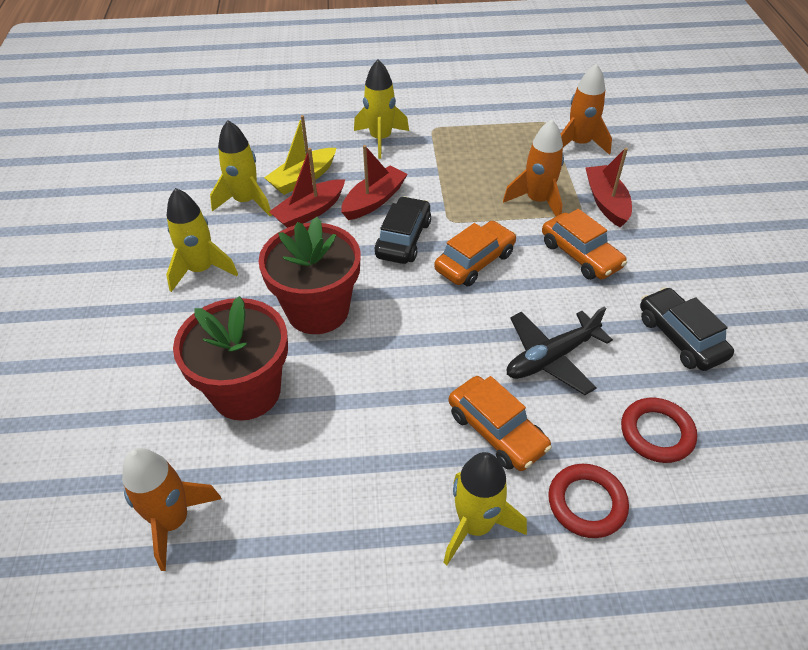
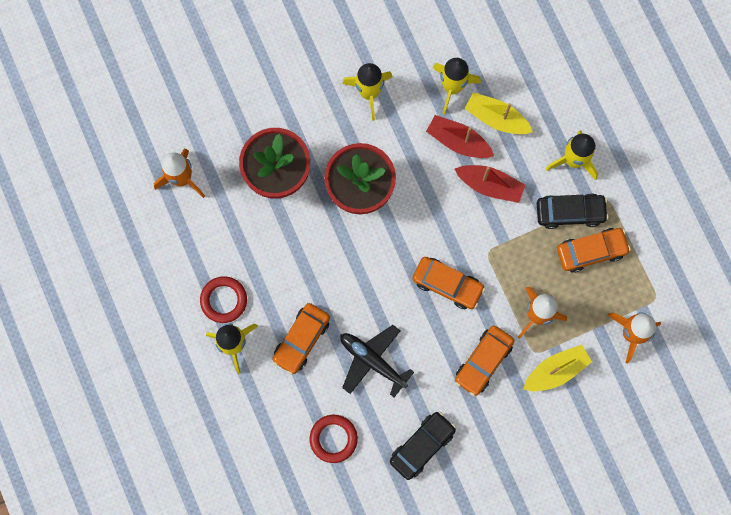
camera: 70 degrees right, 30 degrees up
black car [374,196,431,264] -> black car moved to [537,193,609,229]
red ring [548,464,629,538] -> red ring moved to [200,276,247,323]
red boat [586,148,632,228] -> yellow boat [523,344,592,391]
none -> orange car [557,228,631,273]

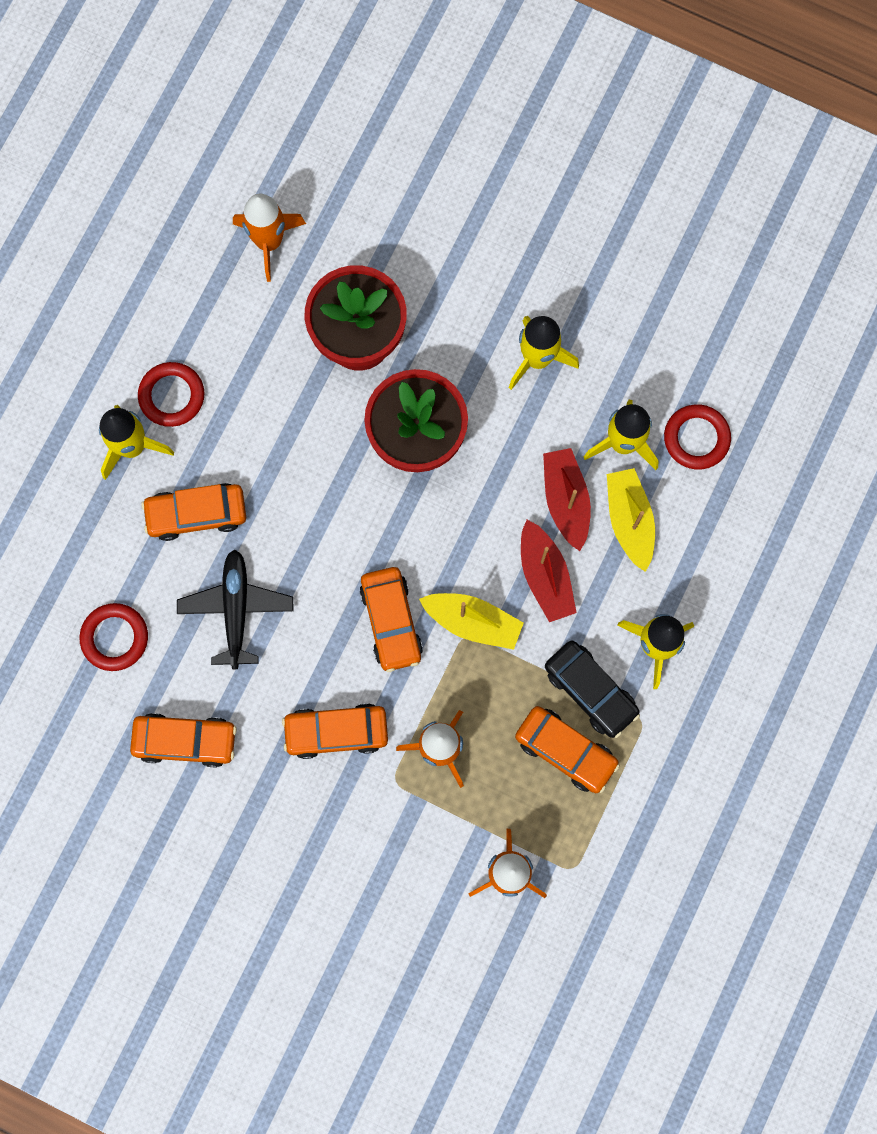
camera: 50 degrees right, 0 degrees up
black car [390,411,456,480] -> orange car [130,713,237,767]
yellow boat [523,344,592,391] -> yellow boat moved to [419,593,524,650]
none -> red ring [664,404,731,469]

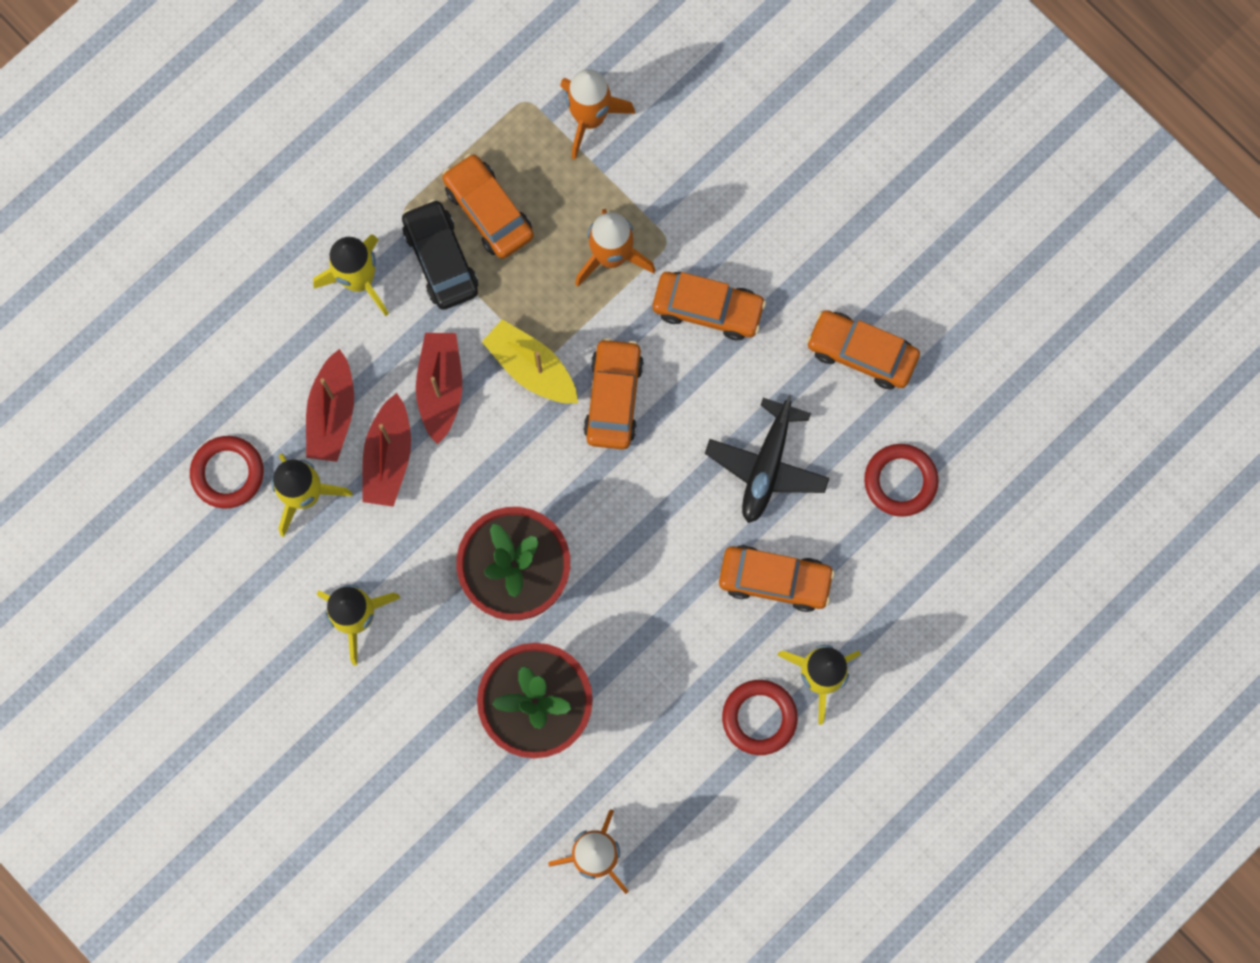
camera: 160 degrees left, 0 degrees up
yellow boat [607,468,655,572] -> red boat [306,349,354,462]

